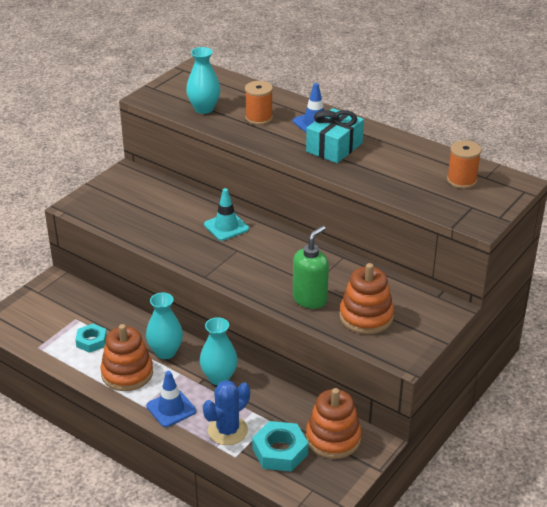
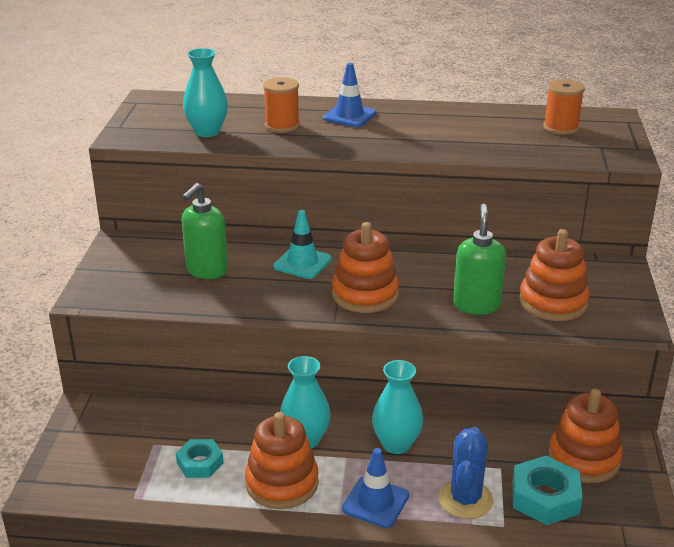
camera: 30 degrees left, 5 degrees down
turquoise gift [306,108,364,163] -> none
none -> green soap dispenser [181,183,228,279]
none -> orange stacking toy [332,222,399,313]

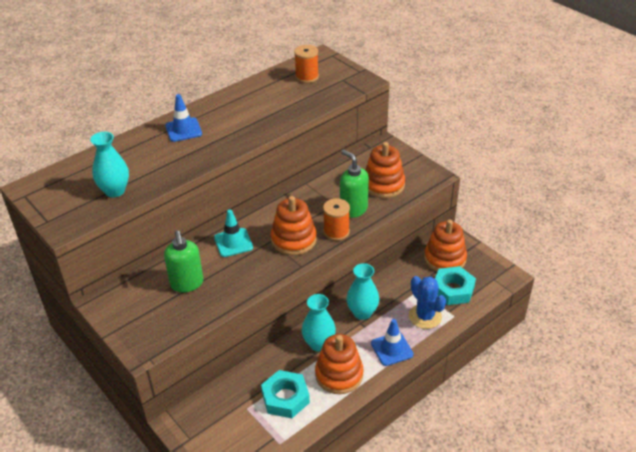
camera: 45 degrees left, 10 degrees up
turquoise nut [176,439,224,478] -> turquoise nut [261,370,310,418], size x1.53
orange spool [263,77,300,133] -> orange spool moved to [323,198,350,241]

